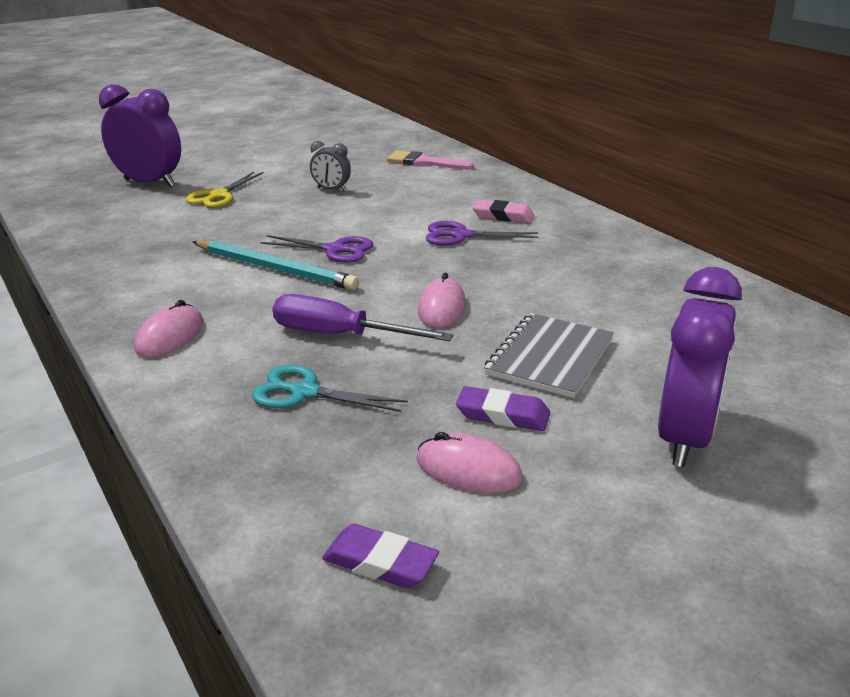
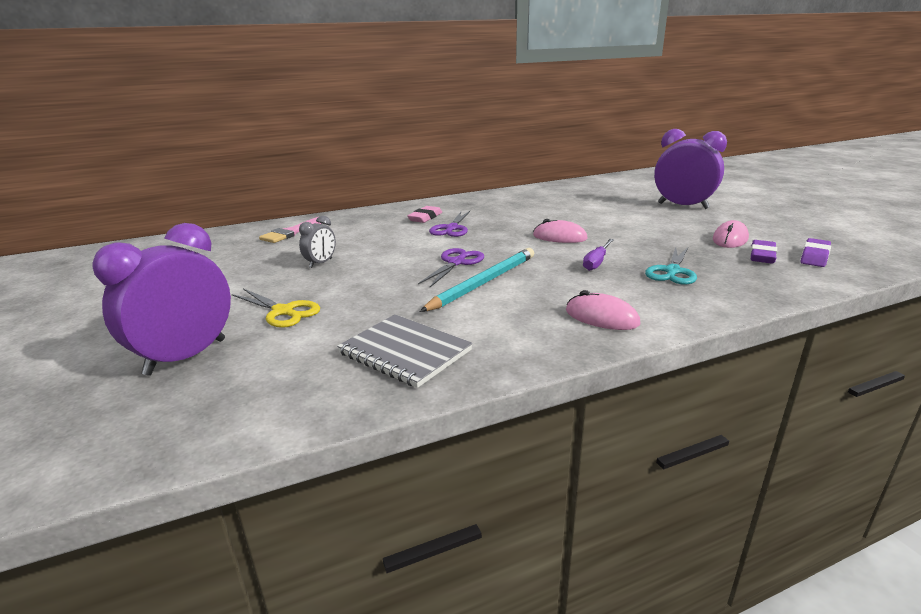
camera: 80 degrees left, 5 degrees down
purple screwdriver [272,294,453,341] -> purple screwdriver [583,239,614,271], size x0.62
purple eraser [456,386,550,431] -> purple eraser moved to [750,240,777,264]
grey notebook [484,313,614,398] -> grey notebook moved to [337,314,473,388]

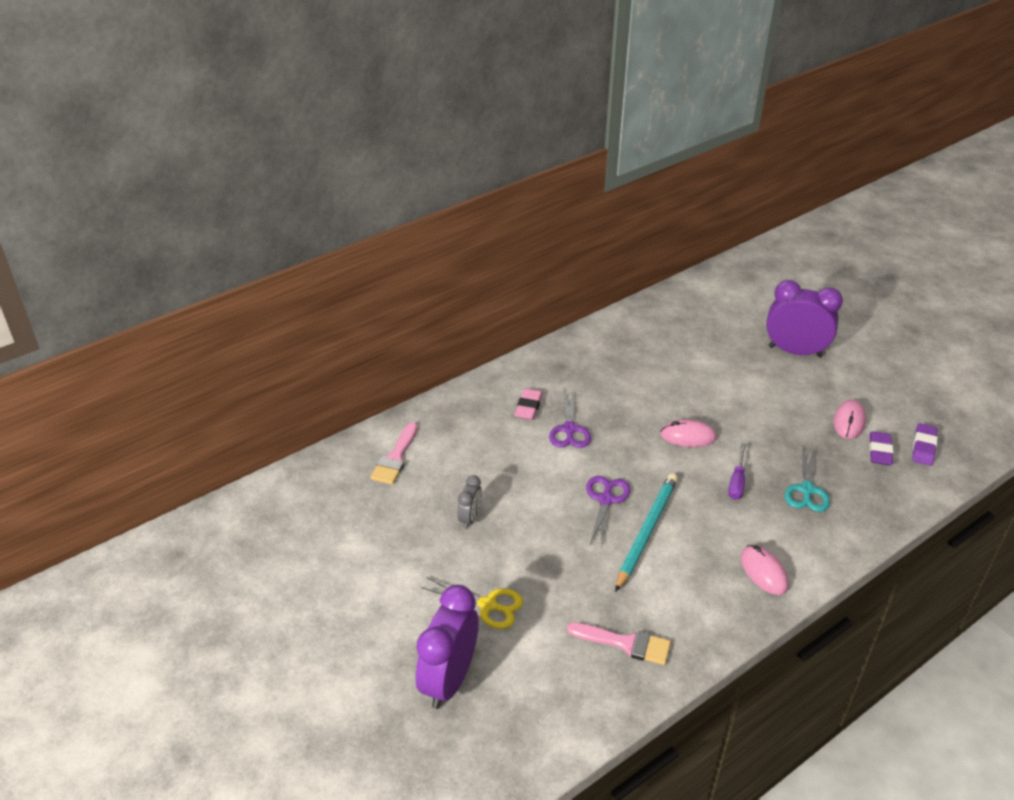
camera: 15 degrees left, 15 degrees up
grey notebook [337,314,473,388] -> pink brush [567,622,671,665]
pink mouse [566,290,640,330] -> pink mouse turned 45 degrees clockwise [741,545,789,595]

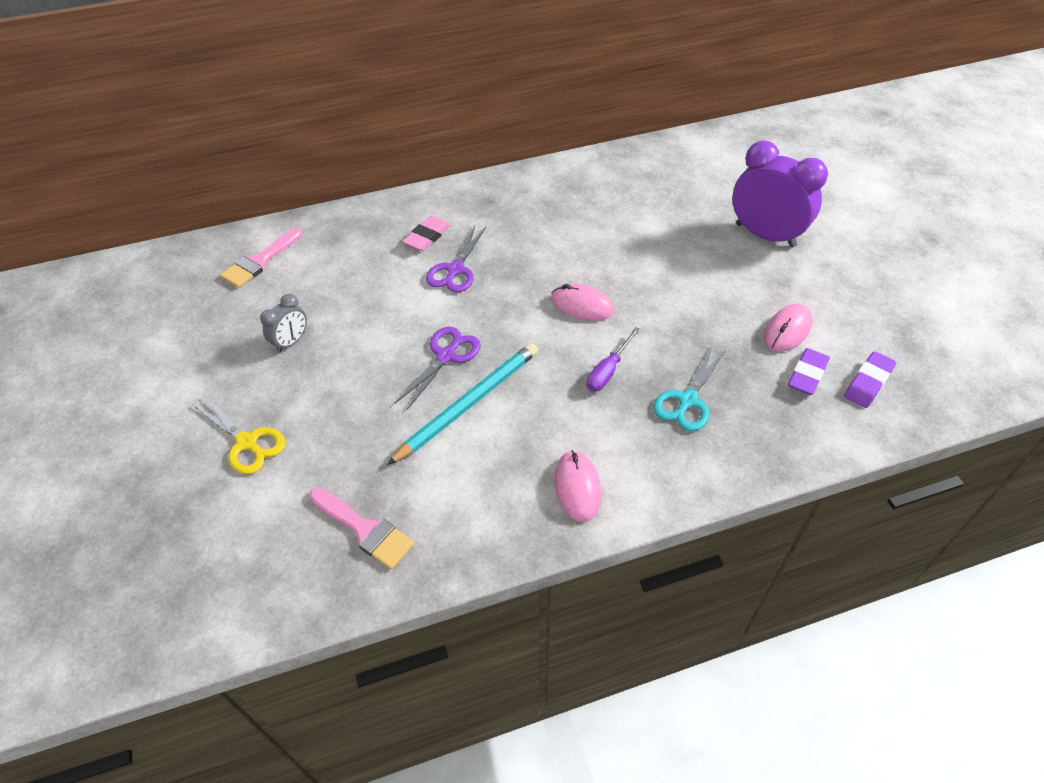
camera: 20 degrees right, 10 degrees up
purple clock [416,585,479,709] -> none

